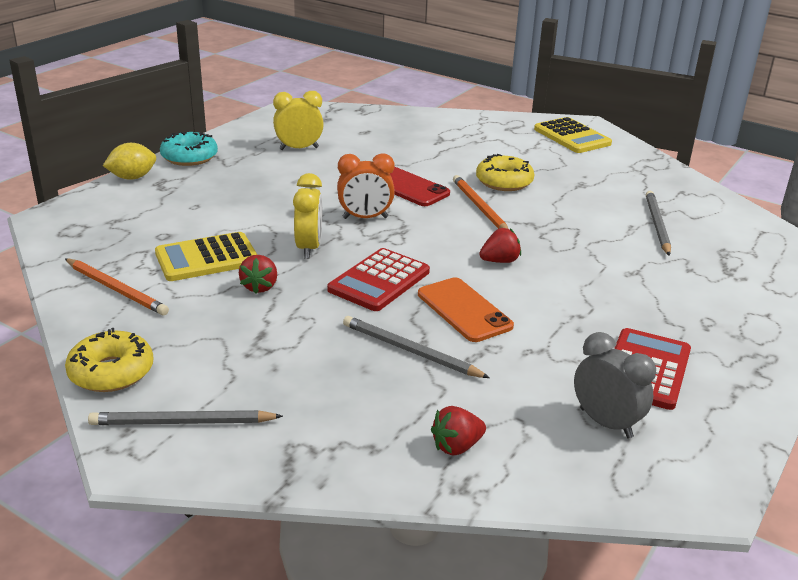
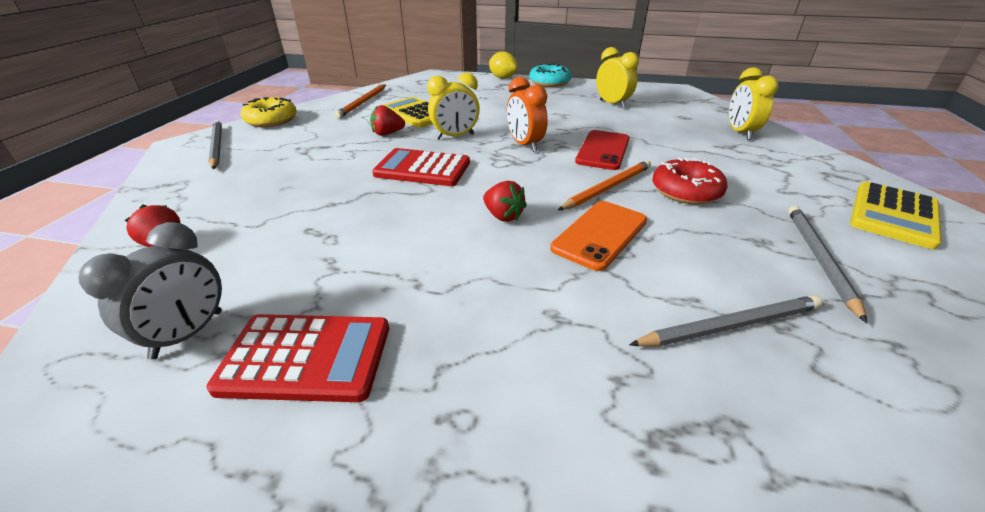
camera: 70 degrees right, 5 degrees up
grey pencil [343,316,490,378] -> grey pencil moved to [788,206,867,323]
orange phone [418,277,514,342] -> orange phone moved to [550,201,647,271]
yellow donut [476,154,534,191] -> red donut [652,157,728,205]
none -> yellow clock [729,67,778,140]

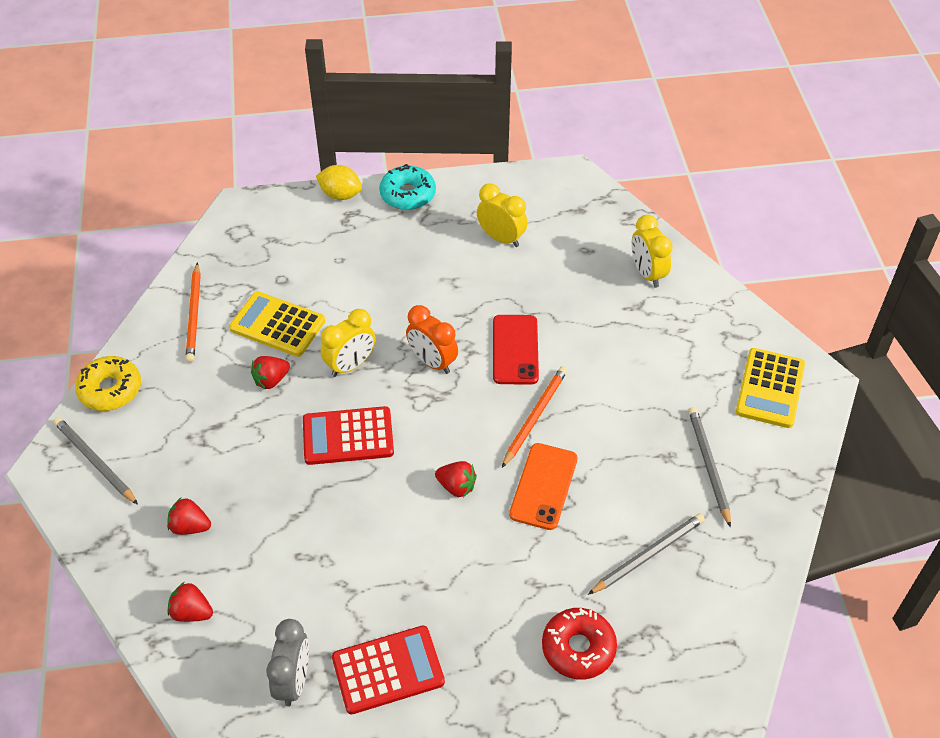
camera: 20 degrees left, 15 degrees up
red donut [652,157,728,205] -> red donut moved to [542,608,617,679]
none -> red strawberry [167,497,211,535]

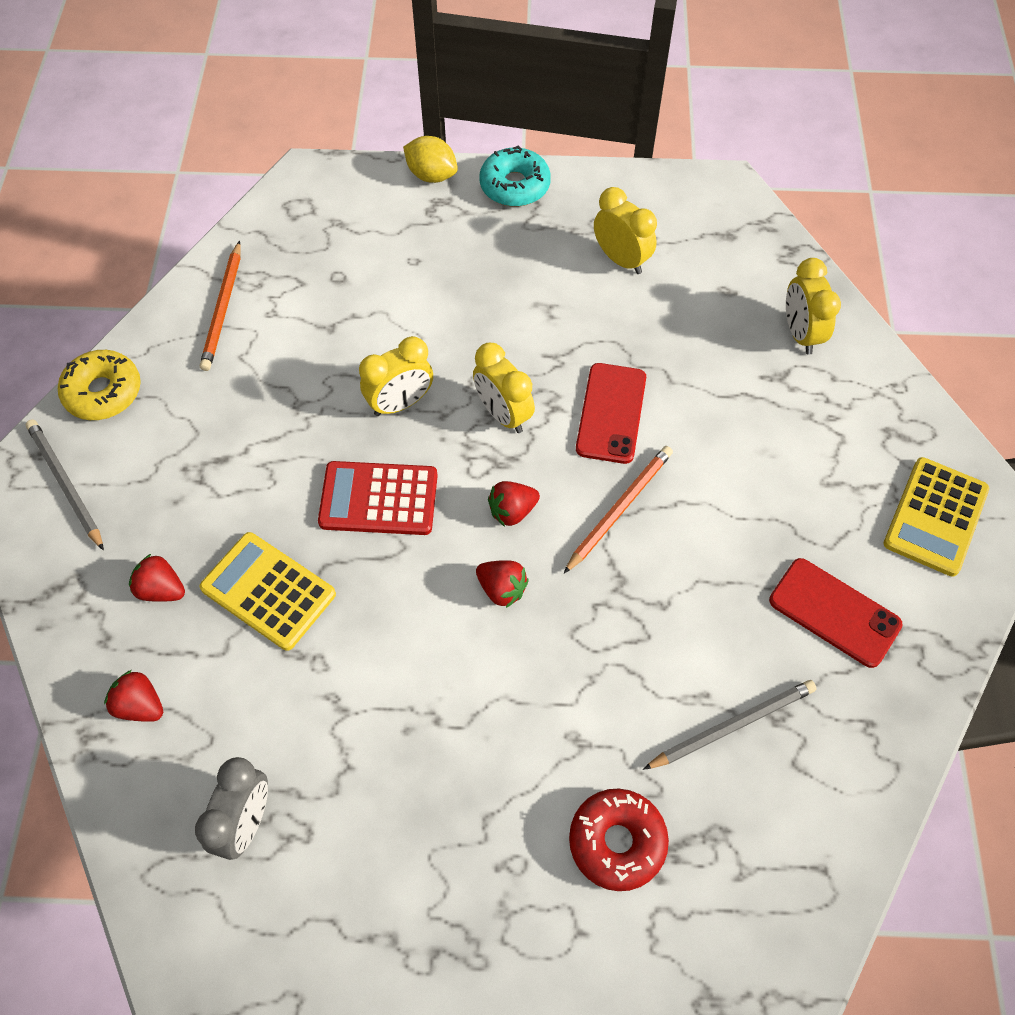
camera: 10 degrees right, 10 degrees up
yellow calculator [229,291,325,357] -> yellow calculator moved to [200,532,336,651]
red strawberry [251,356,290,390] -> red strawberry moved to [488,481,540,527]
red calculator [332,626,445,714] -> none
orange clock [406,305,458,374] -> yellow clock [473,343,535,433]
orange phone [509,443,578,530] -> none
grey pencil [688,407,731,528] -> red phone [769,558,903,668]

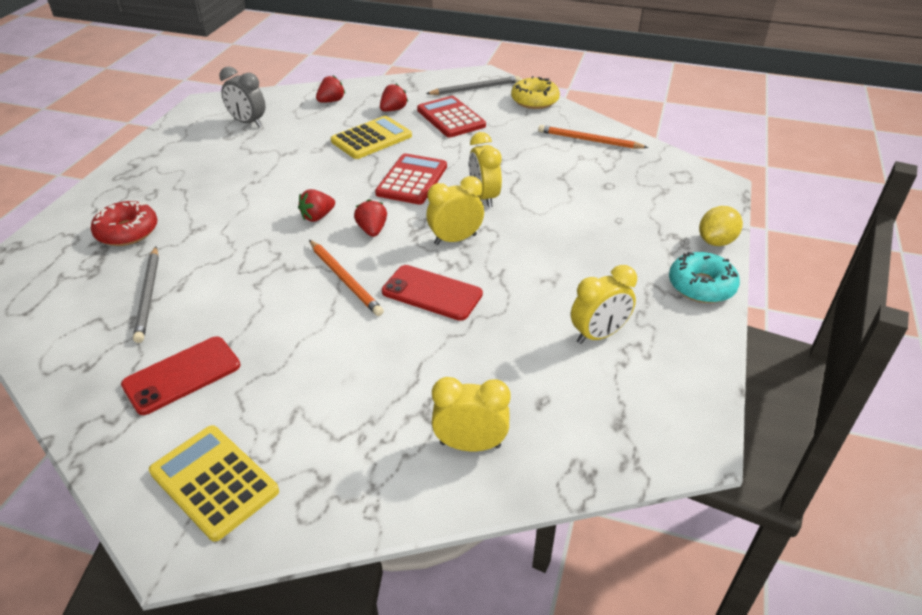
camera: 105 degrees right, 20 degrees down
none -> red calculator [417,96,486,138]

